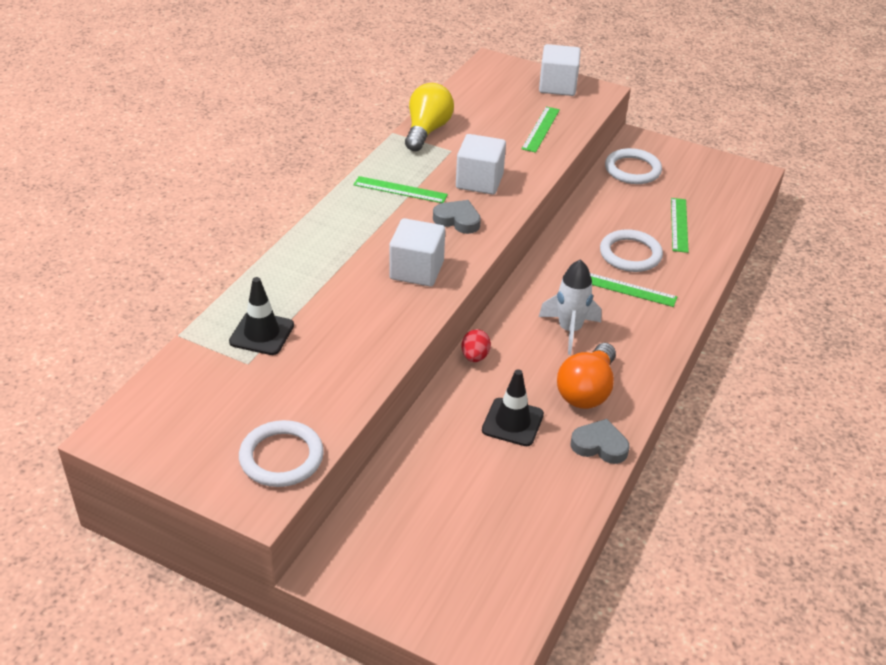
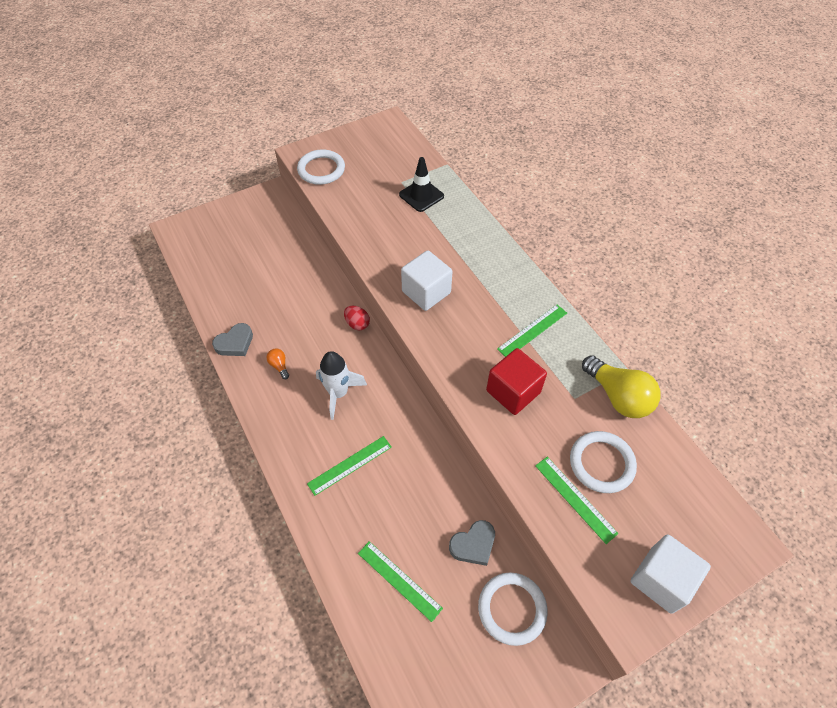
camera: 125 degrees right, 15 degrees up
grey heart [433,200,481,234] -> grey heart moved to [449,520,495,566]
white cube [456,134,506,195] -> red cube [486,348,547,415]
black traffic cone [482,369,544,446] -> none
orange light bulb [557,343,616,409] -> orange light bulb [267,348,289,379], size x0.44
white ring [600,229,663,272] -> white ring moved to [570,431,637,493]

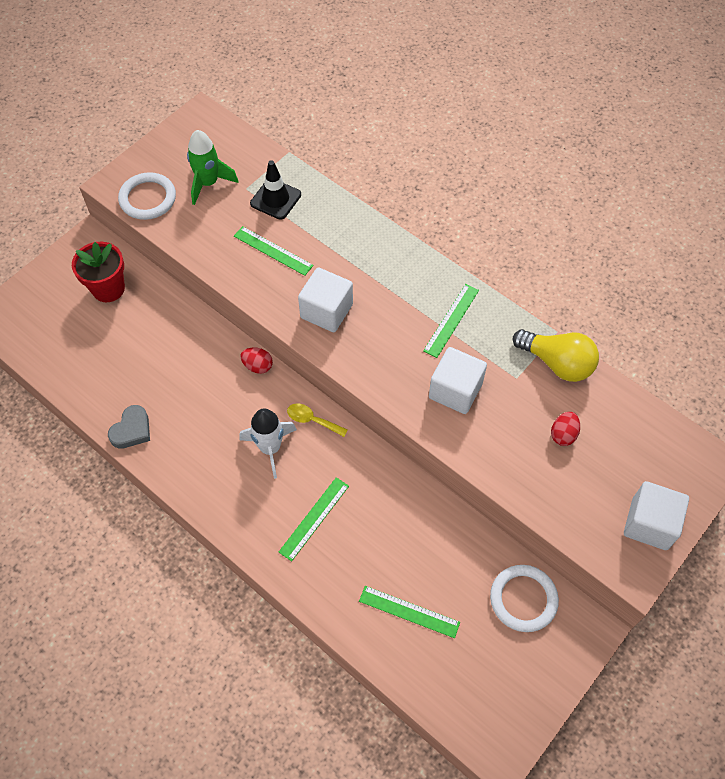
camera: 20 degrees left, 5 degrees up
orange light bulb [267,348,289,379] -> none
grey heart [449,520,495,566] -> none
red cube [486,348,547,415] -> white cube [429,347,487,414]
green ruler [535,457,619,544] -> green ruler moved to [234,226,314,276]
white ring [570,431,637,493] -> red egg [551,412,580,446]
none -> red flower pot [72,242,125,302]
none -> green rocket [187,130,239,205]
none -> yellow spoon [287,403,348,437]

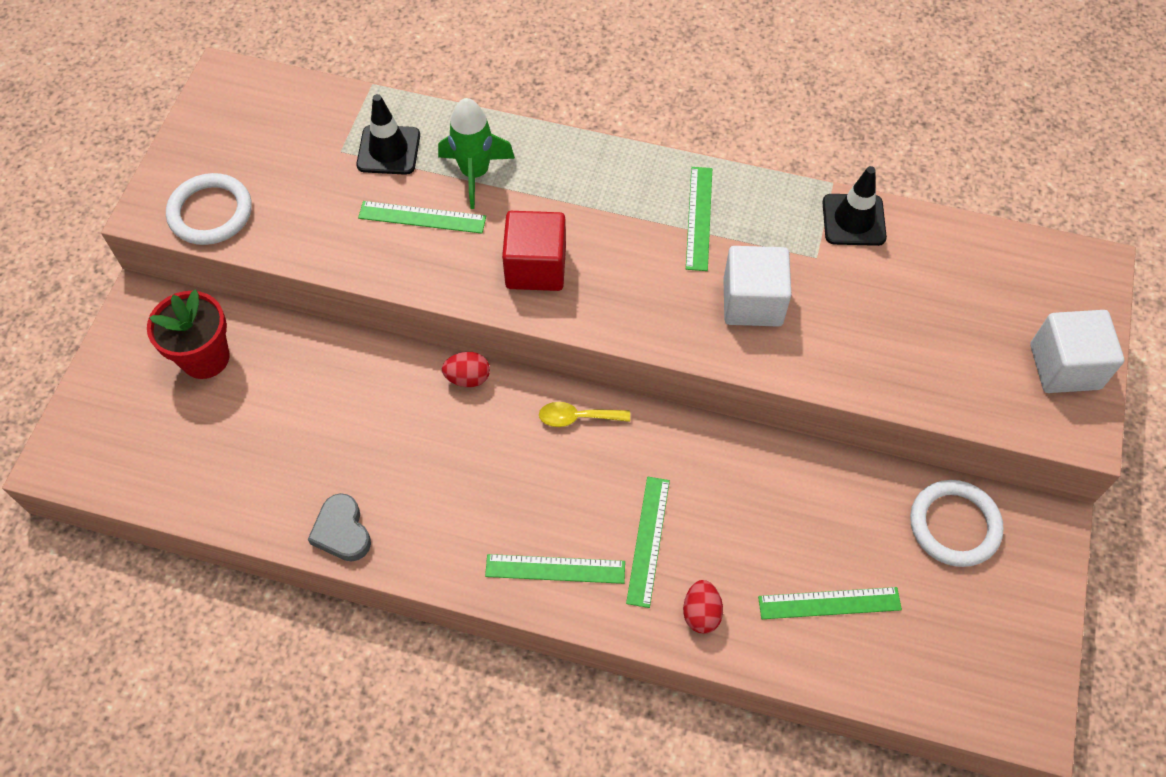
camera: 25 degrees left, 0 degrees up
grey heart [108,405,150,449] -> grey heart turned 150 degrees clockwise [308,493,371,562]
green rocket [187,130,239,205] -> green rocket moved to [438,98,515,209]
white rocket [240,409,297,479] -> none
white cube [298,267,353,332] -> red cube [502,211,566,291]
yellow light bulb [513,329,599,382] -> black traffic cone [822,166,887,246]
red egg [551,412,580,446] -> red egg moved to [683,580,723,633]
none -> green ruler [485,554,625,584]

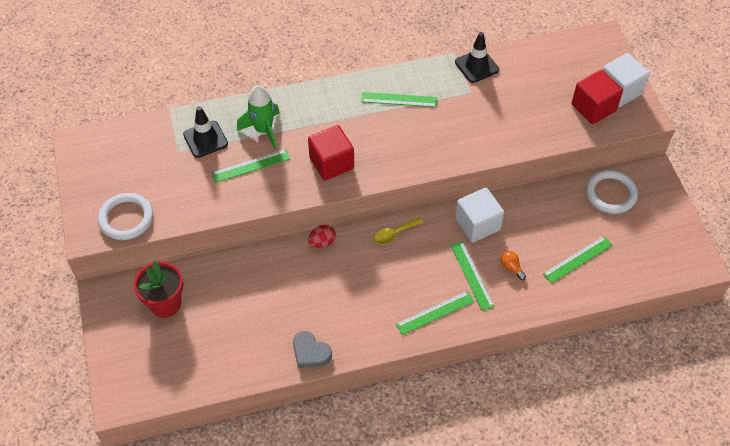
camera: 30 degrees left, 5 degrees down
red egg [683,580,723,633] -> none
green ruler [686,167,712,271] -> green ruler turned 60 degrees counterclockwise [361,92,437,107]
white cube [723,246,792,327] -> white cube moved to [455,188,504,243]
none -> orange light bulb [501,251,526,280]
none -> red cube [571,70,623,124]

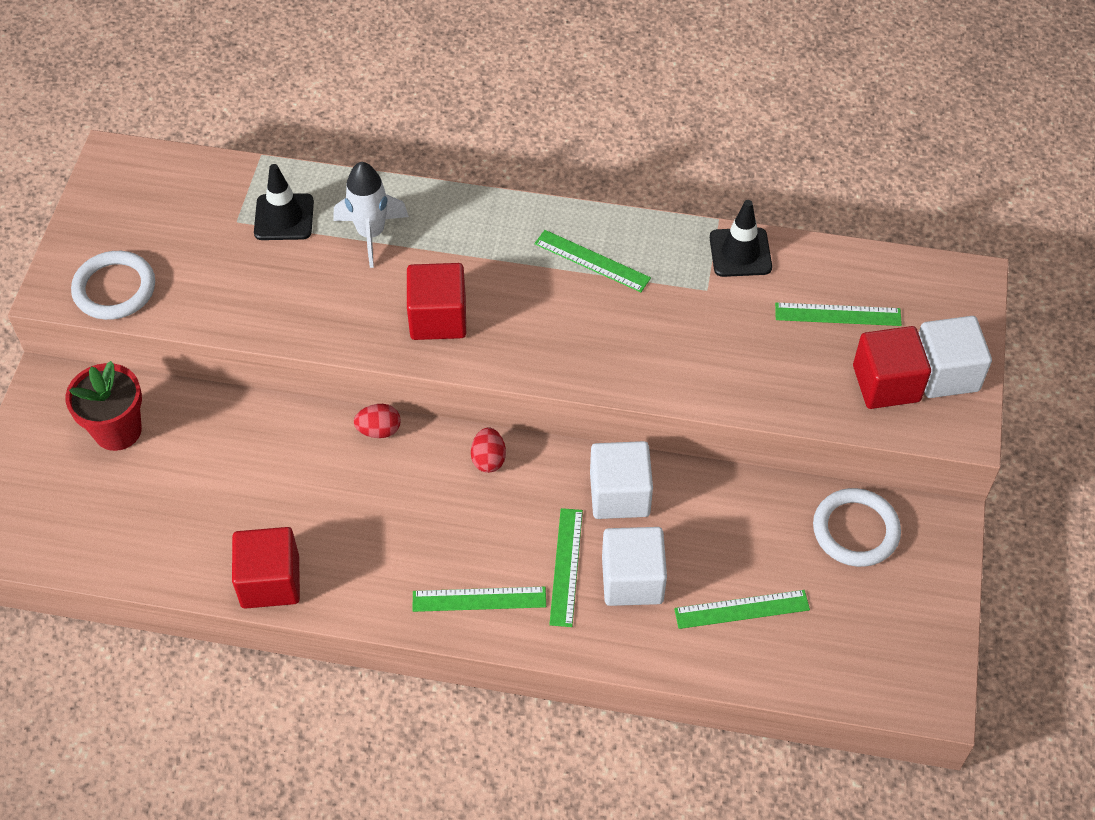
camera: 25 degrees right, 0 degrees up
green ruler [211,149,290,183] -> green ruler moved to [775,302,902,326]
green rocket [237,85,280,150] -> white rocket [334,162,409,268]
grey heart [293,331,332,368] -> red cube [232,527,300,609]
yellow spoon [374,217,423,244] -> red egg [471,427,506,473]
orange light bulb [501,251,526,280] -> white cube [602,527,667,606]

